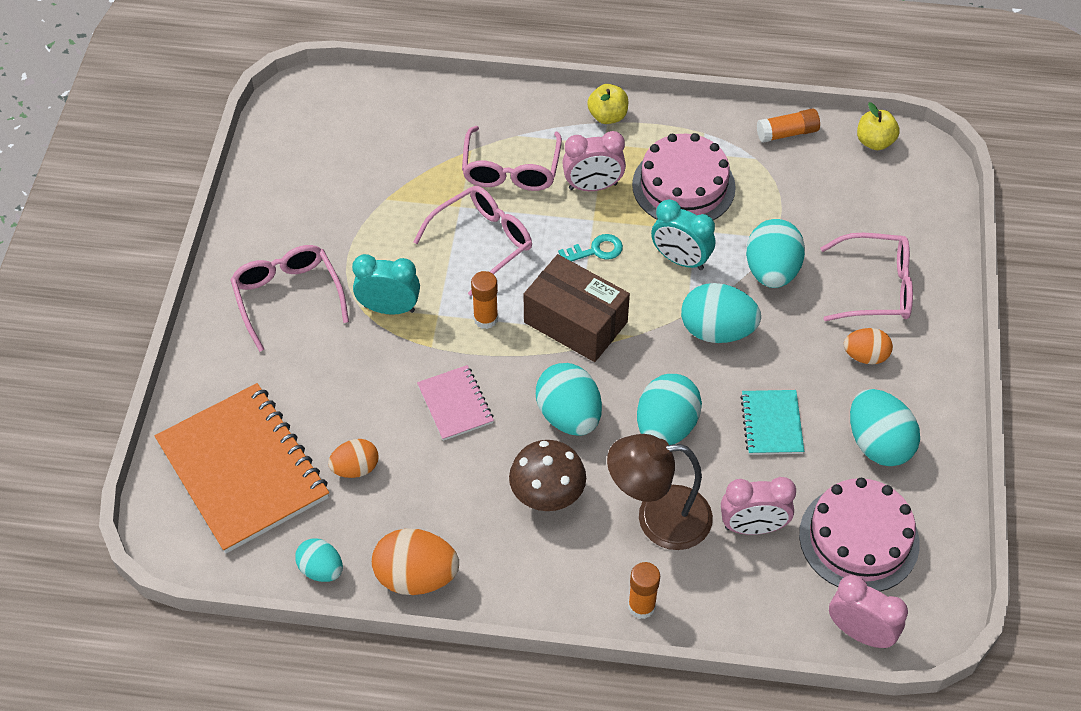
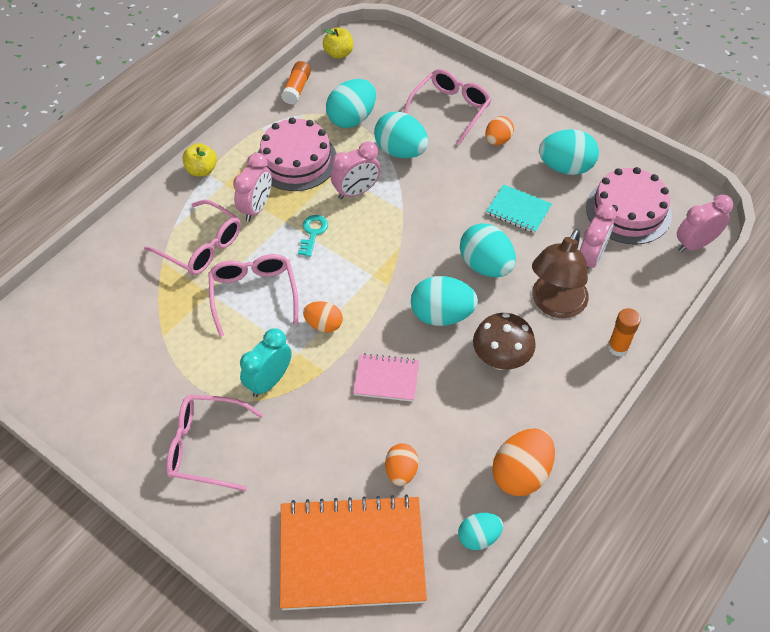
camera: 60 degrees left, 0 degrees up
orange glue stick [471,271,498,329] -> orange egg [303,301,343,333]
brown box [524,254,630,362] -> none
turquoise clock [651,199,715,270] -> pink clock [330,141,381,199]
turquoise egg [681,283,761,343] -> turquoise egg moved to [326,79,376,128]

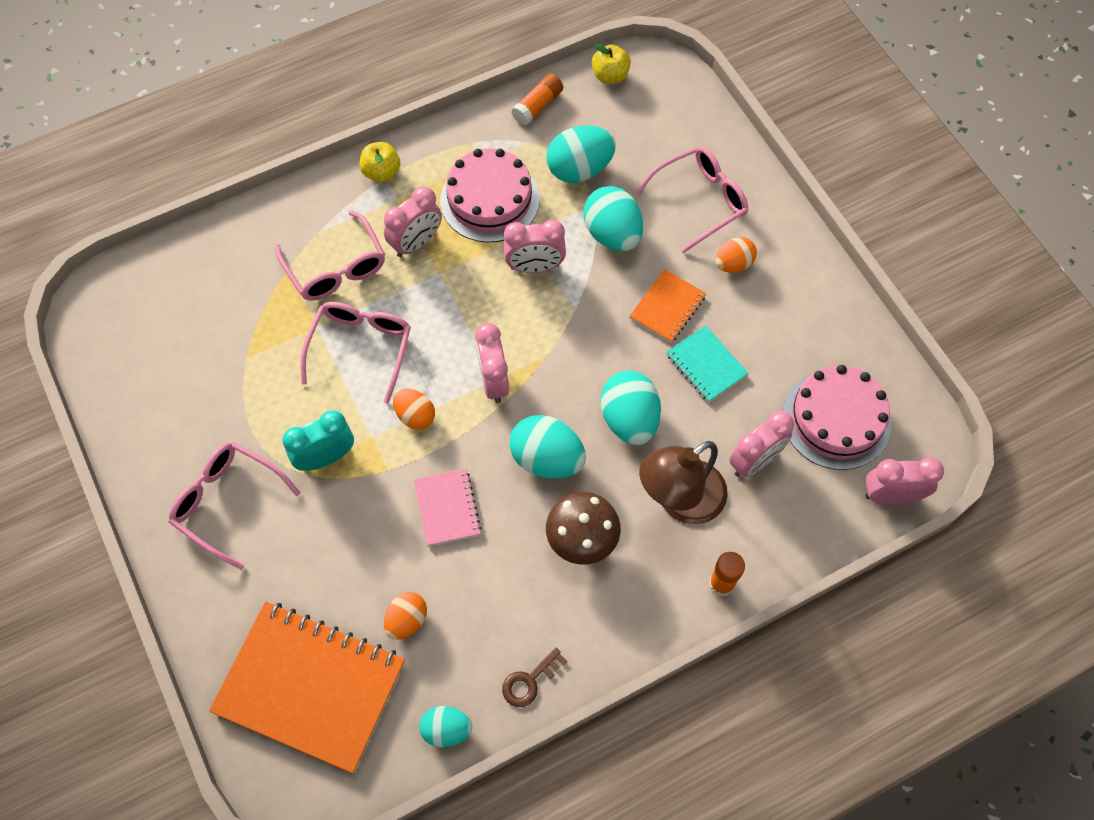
camera: 25 degrees right, 10 degrees up
turquoise key [298,215,328,257] -> none
pink notebook [353,353,419,402] -> pink notebook turned 45 degrees clockwise [414,469,481,546]
orange egg [492,428,555,496] -> brown key [502,648,568,707]
turquoise egg [539,129,599,175] -> none
none -> pink clock [475,323,509,403]
none -> orange notebook [629,269,706,343]

